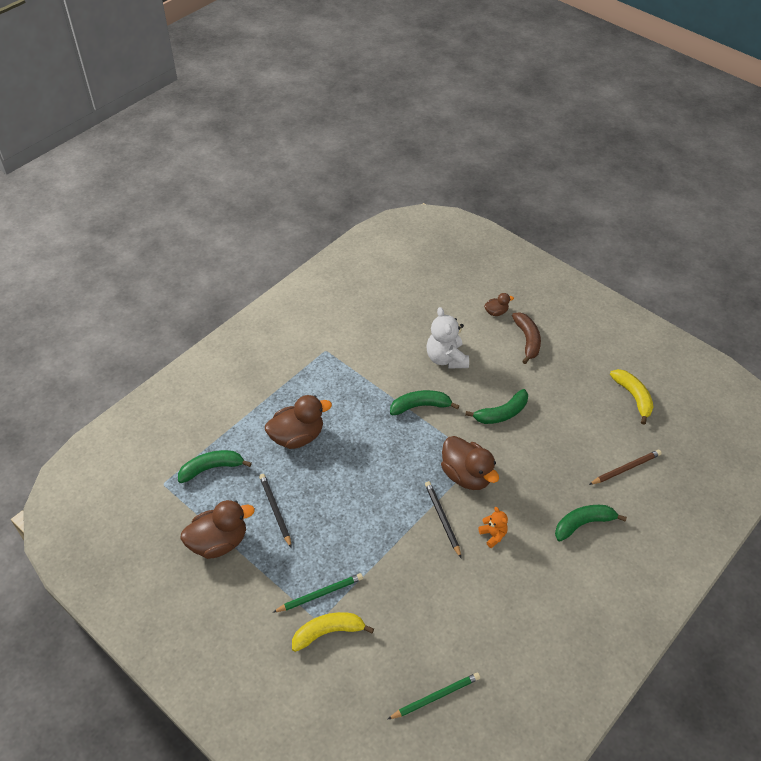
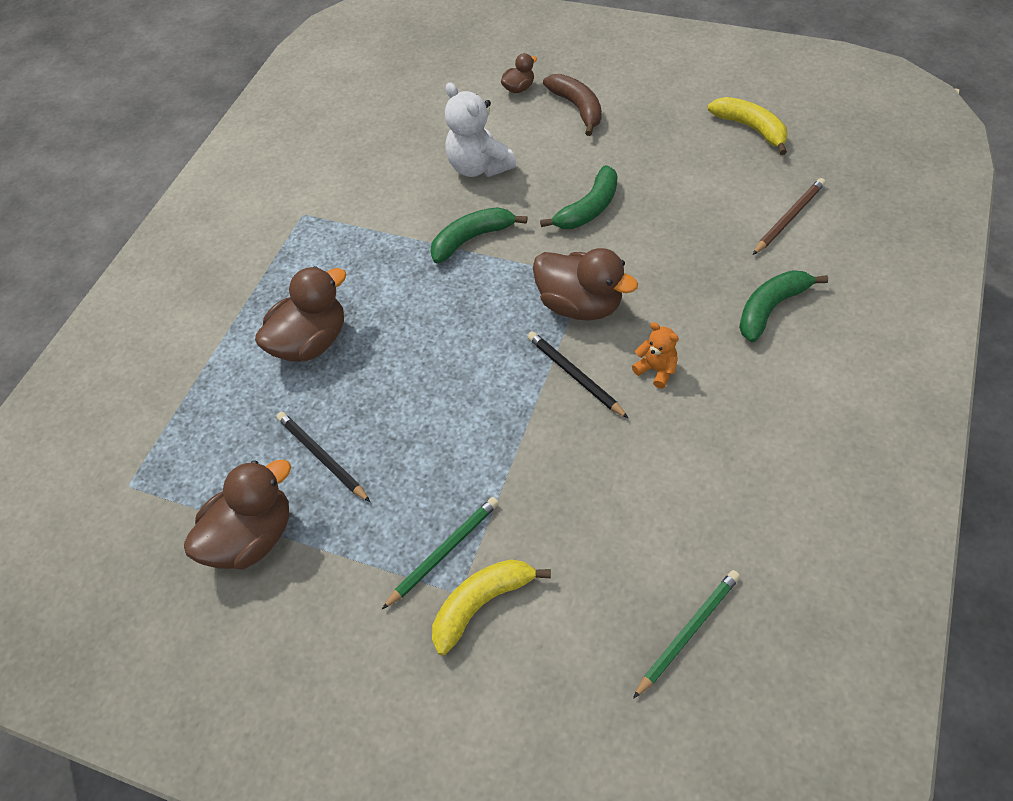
camera: 15 degrees left, 5 degrees up
green banana [178,450,252,483] -> none

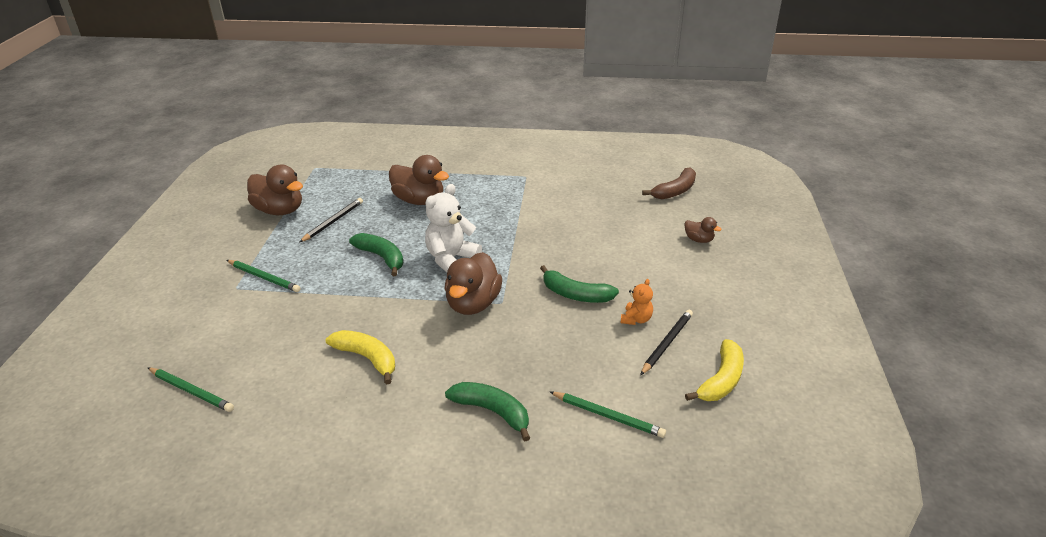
camera: 70 degrees right, 20 degrees down
green banana [430,207,527,263] -> green banana moved to [349,233,403,276]
yellow banana [432,559,551,655] -> yellow banana moved to [326,330,395,385]
white teddy bear [445,82,516,177] -> white teddy bear moved to [425,184,482,272]
black pencil [527,331,629,419] -> black pencil moved to [640,310,693,375]
brown banana [543,74,602,136] -> brown banana moved to [642,167,696,199]
orange teddy bear [632,322,679,389] -> orange teddy bear moved to [621,279,653,325]
brown pencil [753,178,825,255] -> green pencil [550,392,666,438]

